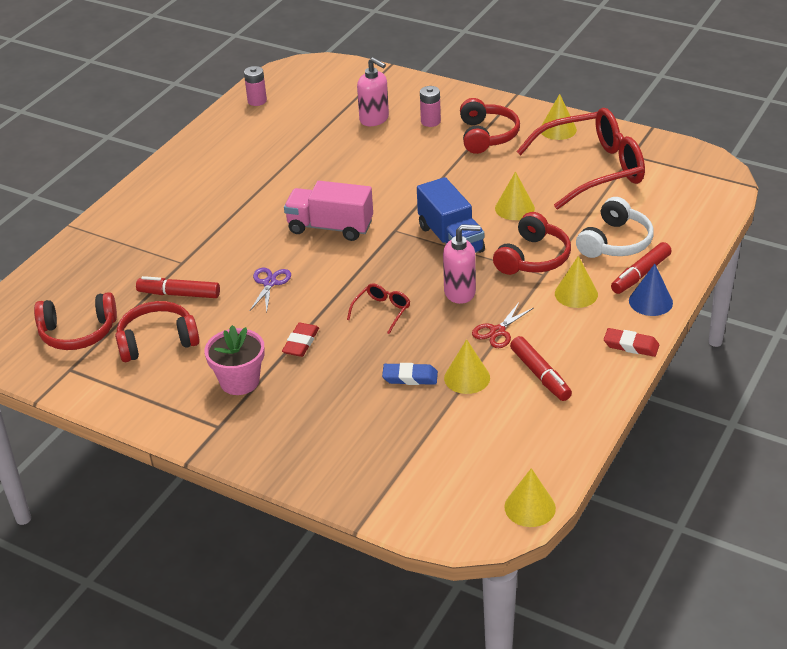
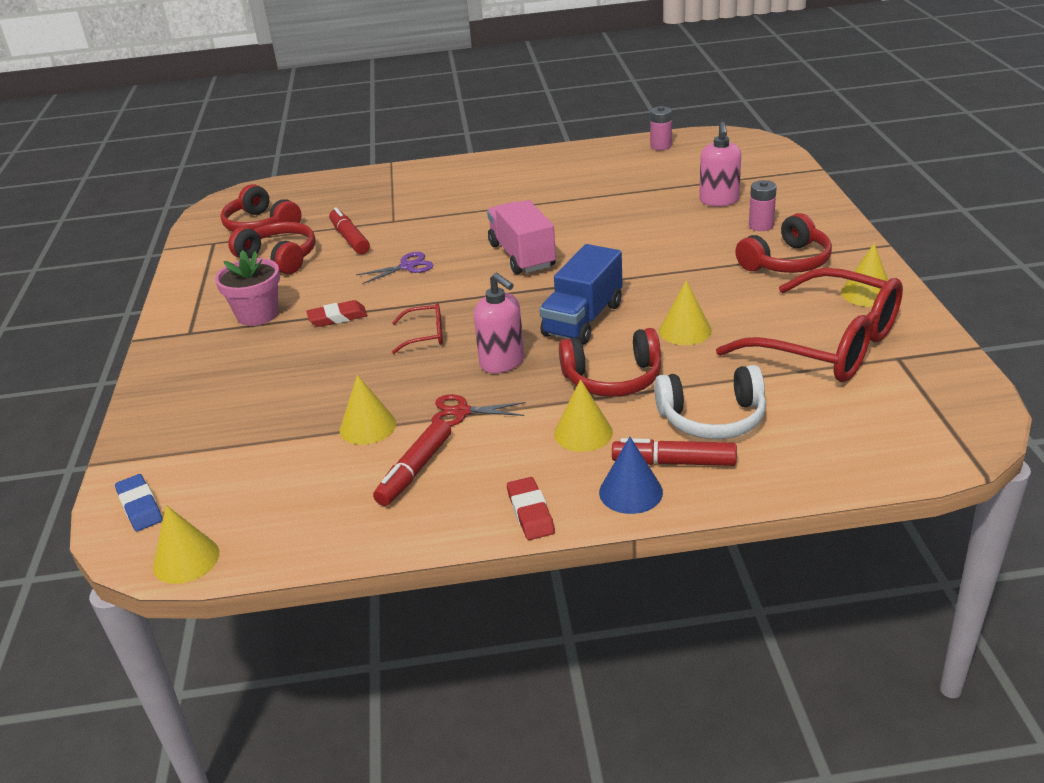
camera: 55 degrees right, 5 degrees down
blue eraser [382,363,438,385] -> blue eraser moved to [115,474,163,532]

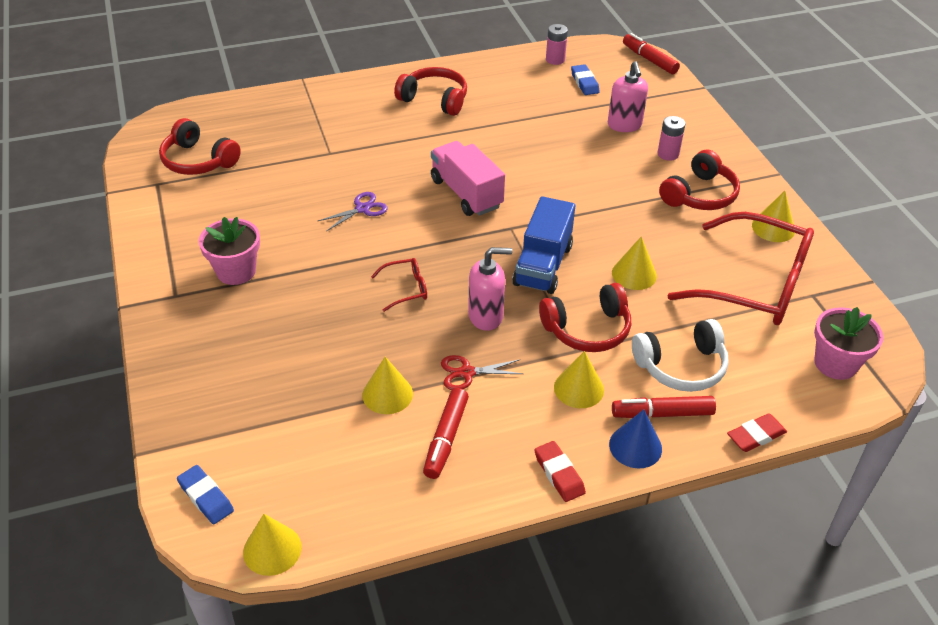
camera: 15 degrees left, 10 degrees up
red headphones [228,222,316,274] -> red headphones moved to [394,67,467,116]
red eraser [306,300,367,327] -> red eraser moved to [727,413,787,452]
red marker [329,207,370,254] -> red marker moved to [623,33,680,74]
pink soap dispenser [474,273,524,373] -> pink soap dispenser turned 45 degrees counterclockwise [468,247,512,331]
none -> blue eraser [571,64,600,95]
none -> pink flower pot [814,307,883,380]

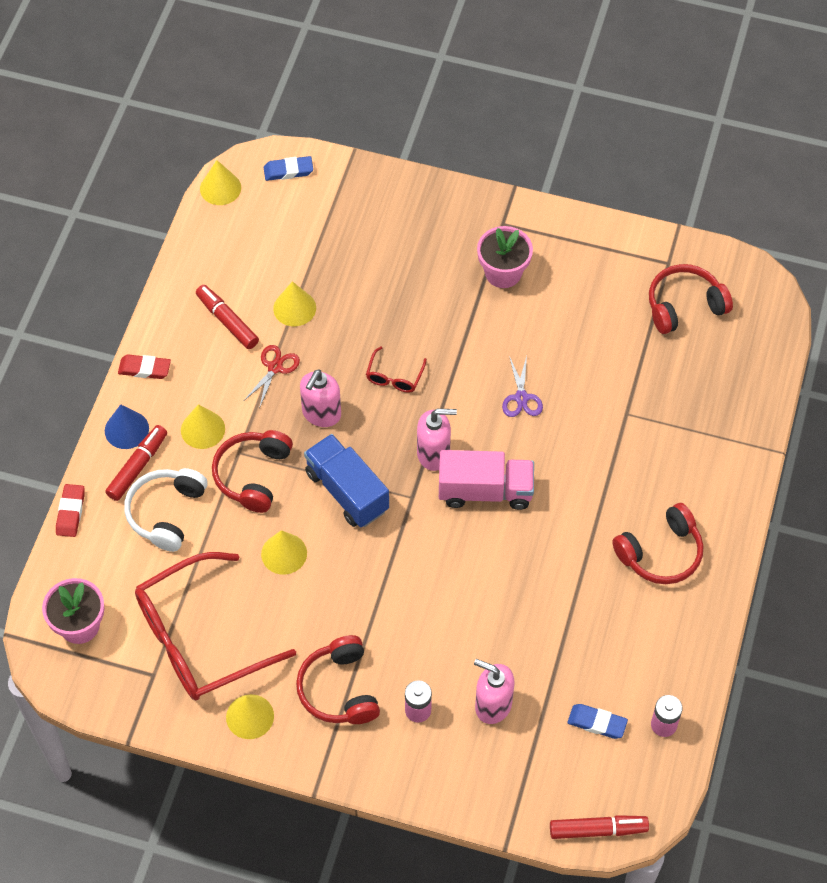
camera: 125 degrees right, 15 degrees up
none -> pink soap dispenser [417,409,457,471]

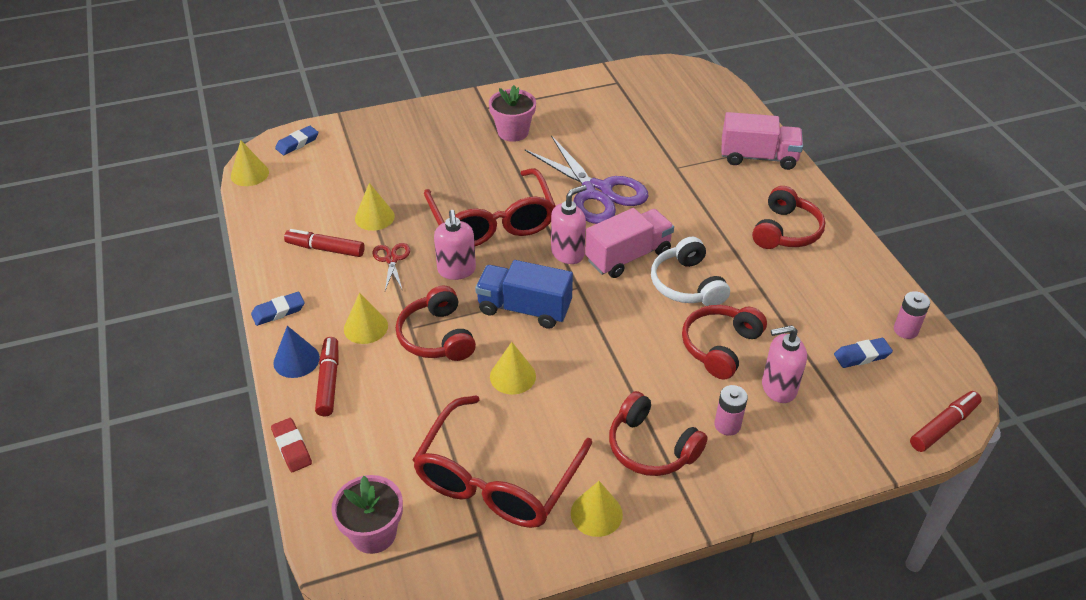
camera: 35 degrees left, 15 degrees down
red eraser [118,355,171,379] -> blue eraser [251,292,305,326]
white headphones [124,468,208,552] -> white headphones moved to [651,237,730,306]
red glasses [366,347,427,393] -> red glasses [424,168,555,246], size x2.43
purple scissors [502,356,543,417] -> purple scissors [525,135,649,224], size x2.24
red headphones [649,264,733,334] -> red headphones moved to [682,305,767,379]
none -> pink truck [721,112,803,170]

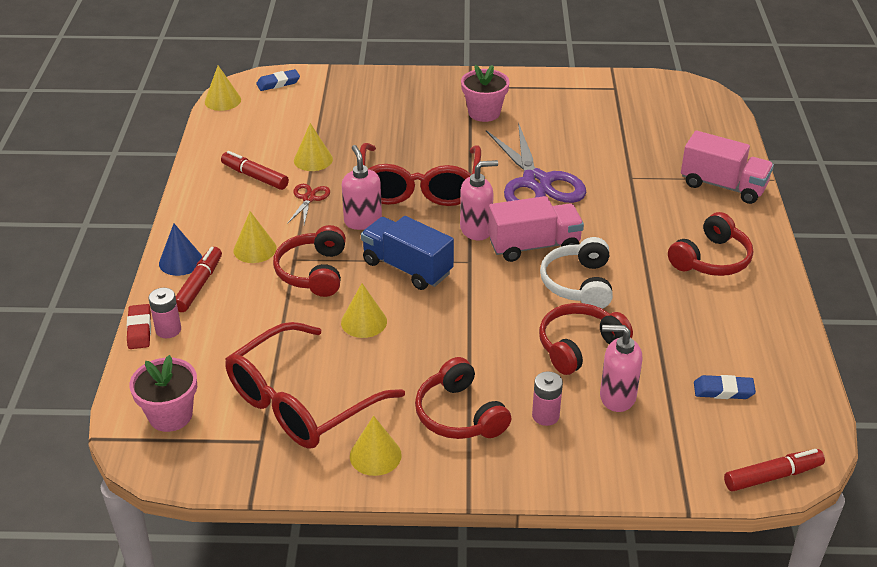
camera: 20 degrees right, 5 degrees down
blue eraser [251,292,305,326] -> none
pink soap dispenser [434,210,476,280] -> pink soap dispenser turned 150 degrees clockwise [342,145,382,230]
pink battery [894,291,930,339] -> pink battery moved to [149,288,181,338]

